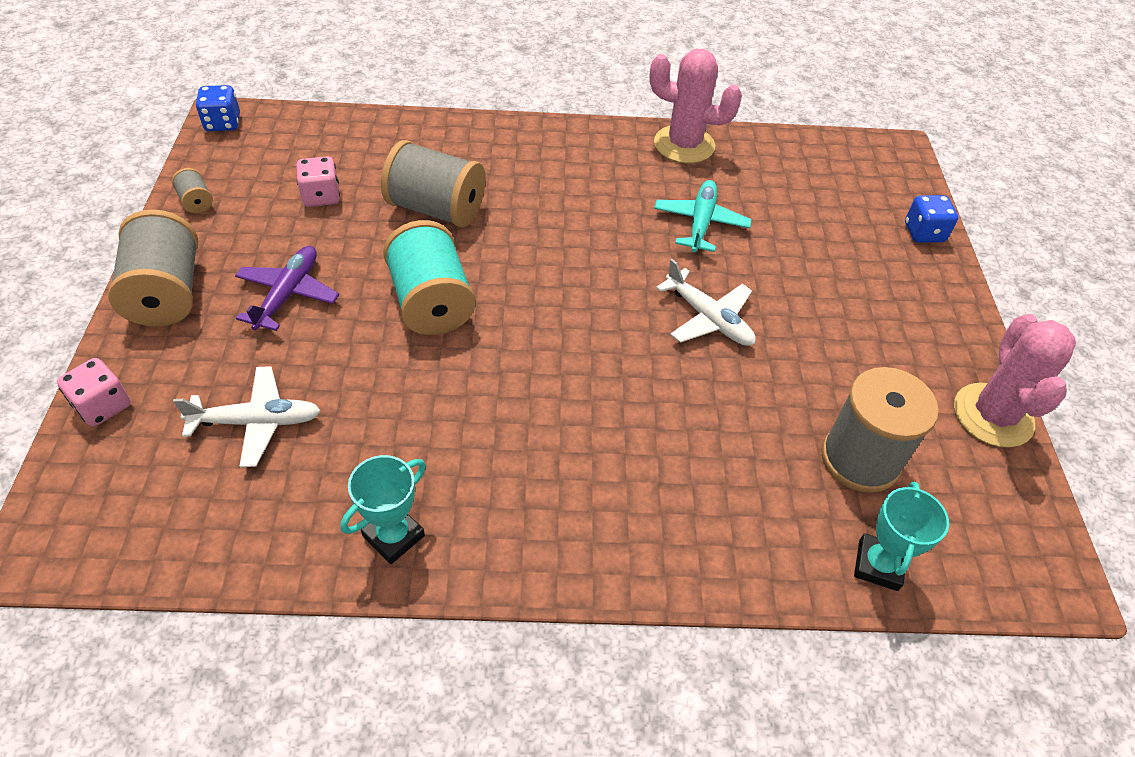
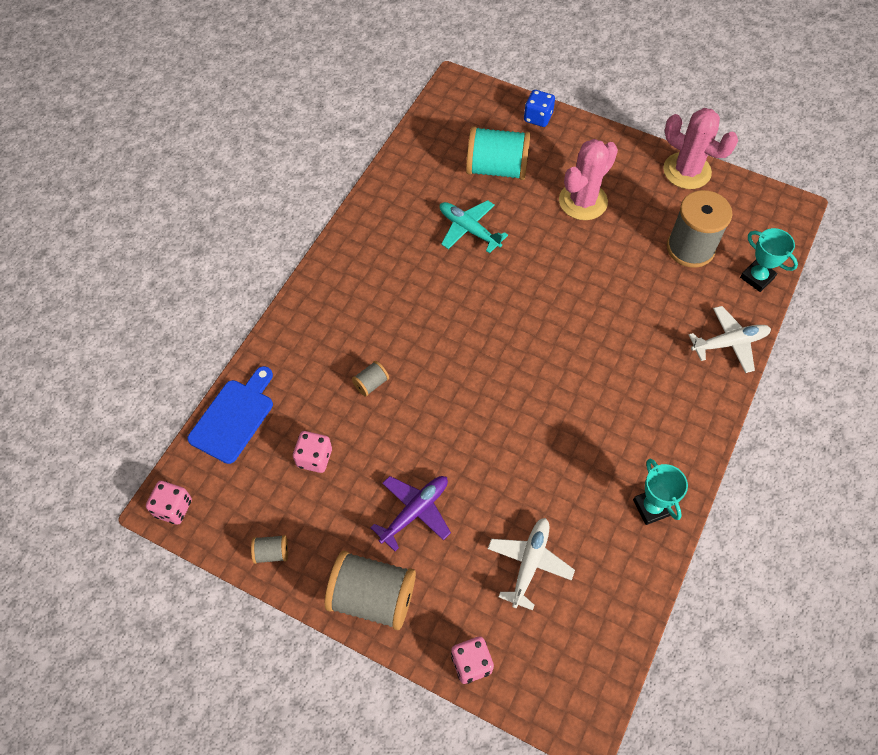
camera: 60 degrees left, 10 degrees up
blue dice [196,85,240,131] -> pink dice [146,481,192,525]
purple plane [235,246,339,331] -> purple plane turned 90 degrees clockwise [370,476,451,551]
grey spool [381,140,486,228] -> grey spool [352,361,389,397], size x0.44
turquoise spool [383,220,476,335] -> turquoise spool moved to [466,126,530,180]
pink cactus [649,49,742,163] -> pink cactus moved to [559,139,618,220]
white plane [656,259,756,346] -> white plane moved to [689,306,771,373]
none -> blue cutting board [187,366,273,464]

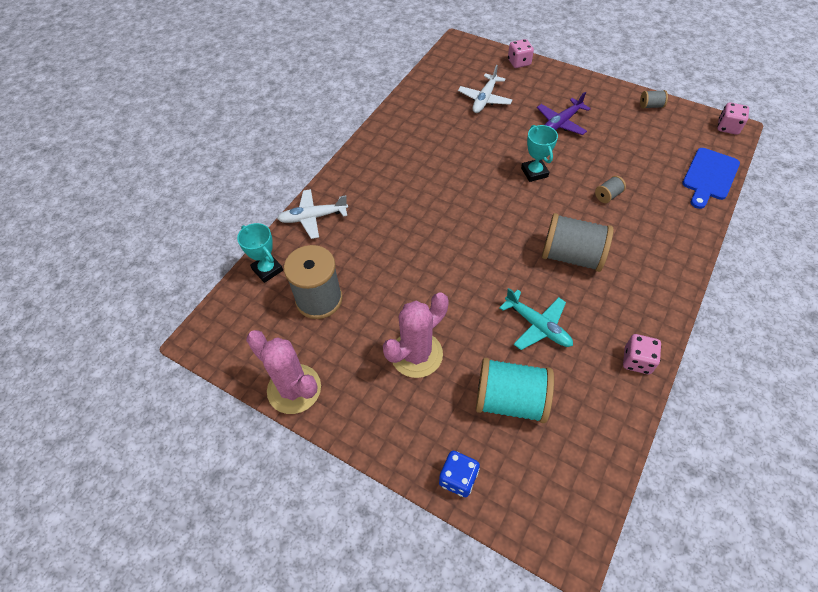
camera: 175 degrees left, 5 degrees down
pink dice [293,431,332,473] -> pink dice moved to [623,334,661,374]
grey spool [325,551,416,630] -> grey spool moved to [542,213,614,272]
turquoise trophy [633,458,688,525] -> turquoise trophy moved to [521,125,558,182]

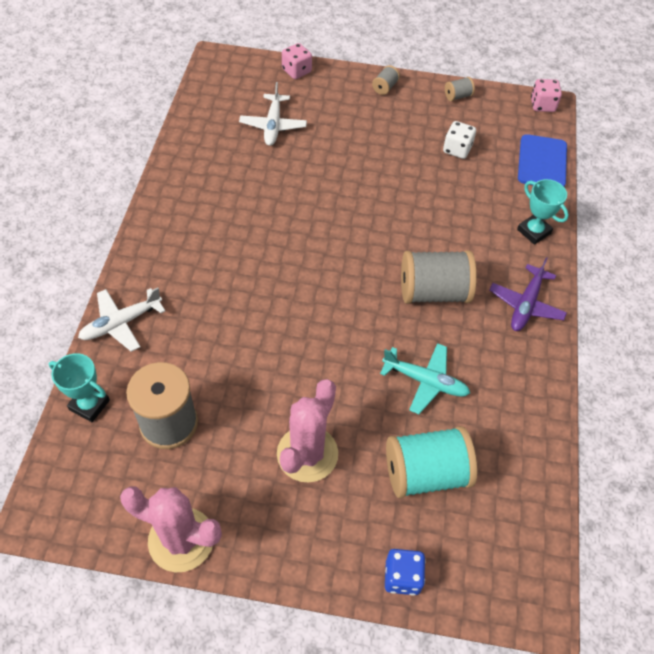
camera: 25 degrees left, 0 degrees up
turquoise trophy [521,125,558,182] -> turquoise trophy moved to [517,179,569,245]
purple plane [537,92,591,135] -> purple plane moved to [489,257,567,331]
grey spool [595,176,626,203] -> grey spool moved to [372,65,400,95]
pink dice [623,334,661,374] -> none
none -> white dice [443,121,476,159]

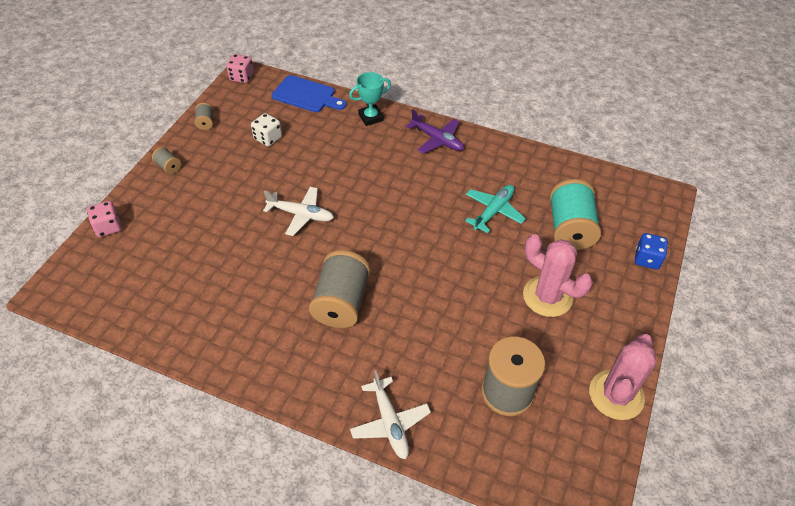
camera: 75 degrees left, 5 degrees down
turquoise trophy [49,353,110,422] -> none
white plane [239,82,307,146] -> white plane moved to [263,187,334,236]
grey spool [401,250,477,304] -> grey spool moved to [309,250,371,328]

